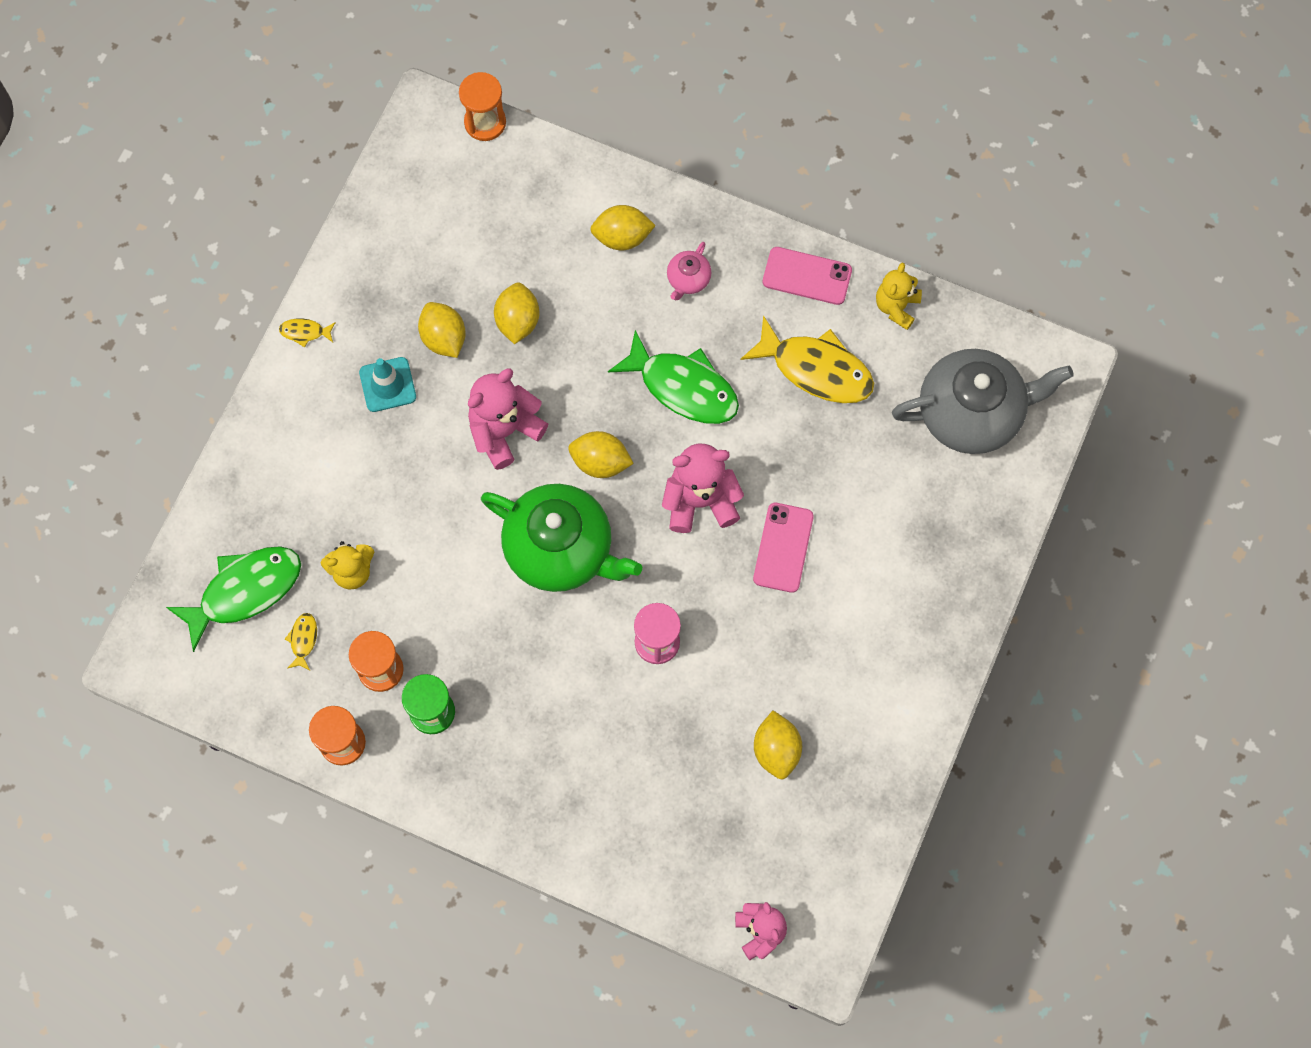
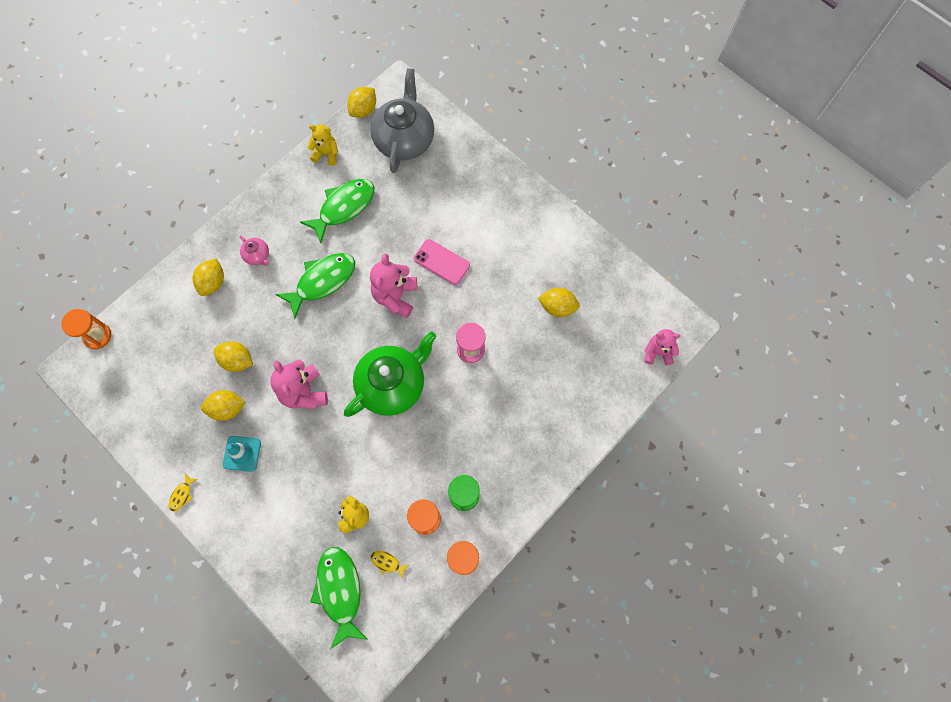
camera: 70 degrees left, 0 degrees up
yellow lemon [568,431,634,478] -> yellow lemon moved to [347,87,376,118]
yellow fish [740,315,874,403] -> green fish [300,179,374,243]
pink phone [763,247,852,305] -> none
yellow teddy bear [876,263,922,330] -> yellow teddy bear turned 150 degrees clockwise [307,125,338,165]

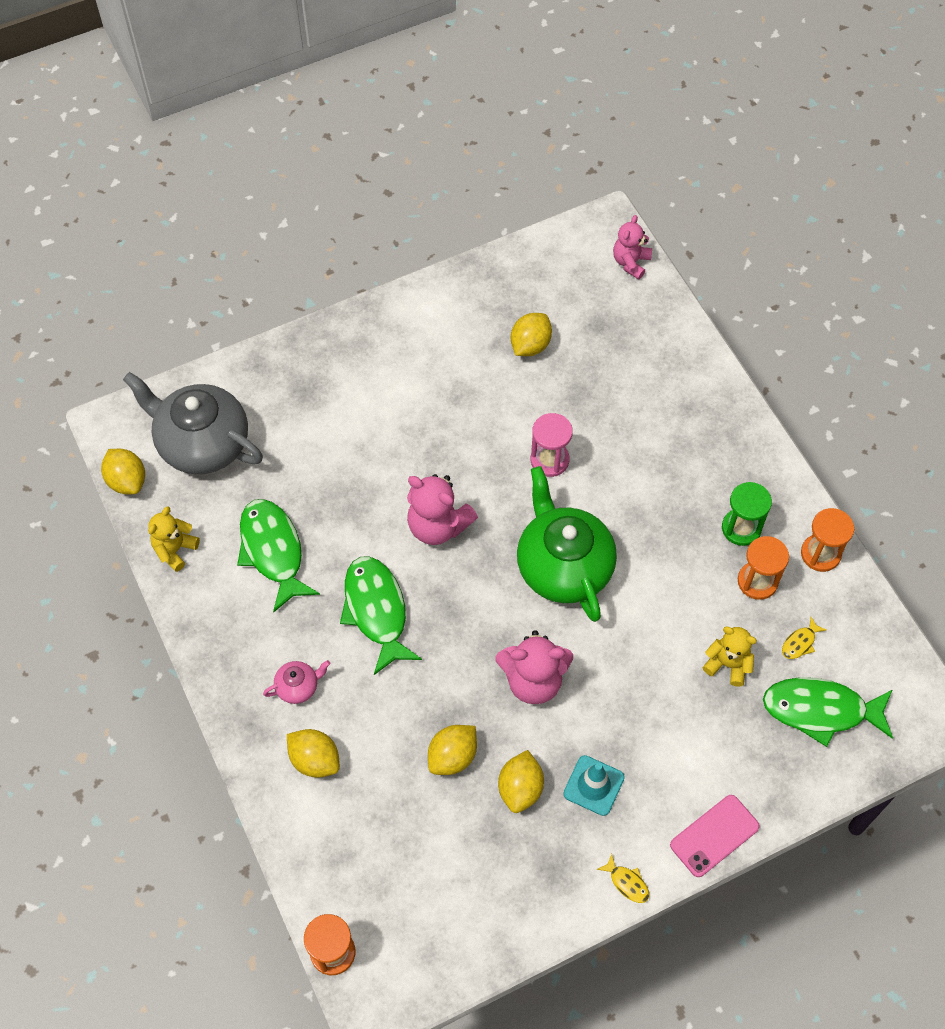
camera: 70 degrees left, 10 degrees down
pink phone [414,239,470,285] -> pink phone moved to [670,795,760,877]

